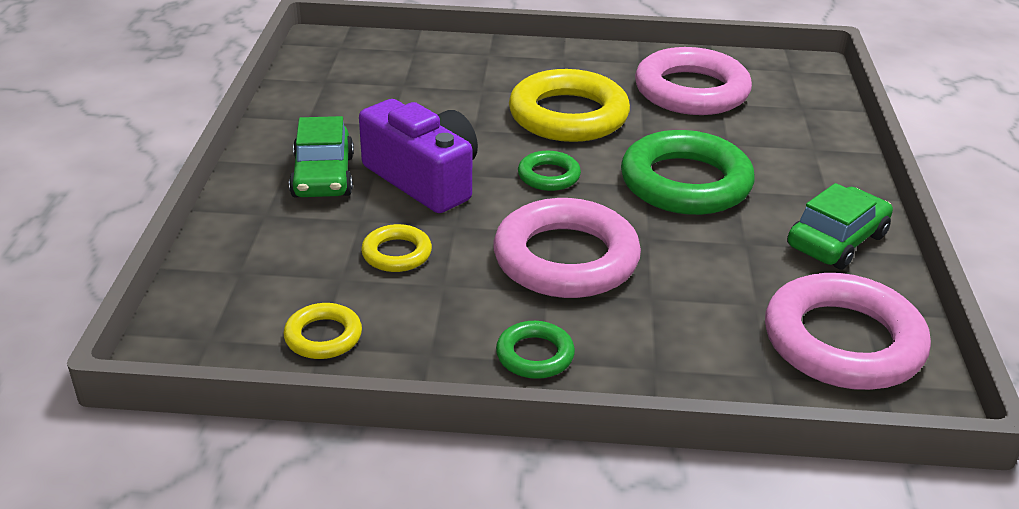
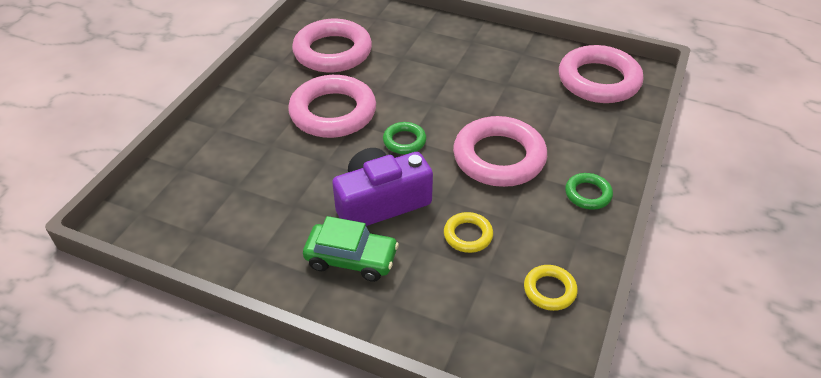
camera: 70 degrees left, 10 degrees up
yellow ring [509,69,630,142] -> pink ring [288,75,376,138]
green ring [621,130,755,215] -> none
green car [787,183,893,270] -> none

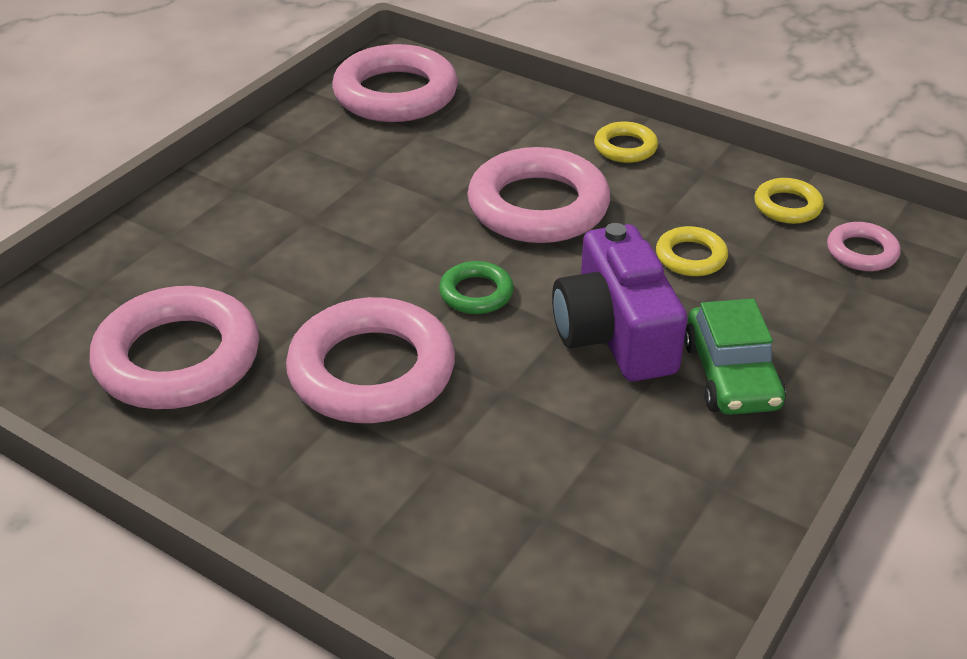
camera: 80 degrees left, 5 degrees down
green car [303,216,399,282] -> green car turned 150 degrees clockwise [684,299,786,415]
green ring [565,173,613,210] -> yellow ring [594,121,658,163]
none -> pink ring [827,222,901,271]

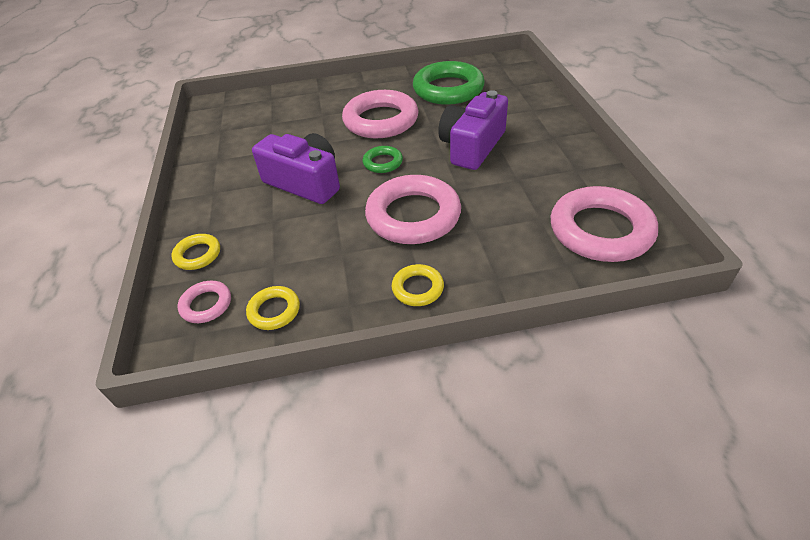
camera: 140 degrees right, 5 degrees up
pink ring [90,286,259,409] -> green ring [413,61,485,105]
yellow ring [656,226,728,276] -> yellow ring moved to [172,234,220,270]
green car [684,299,786,415] -> none
none -> purple camera [438,90,508,170]

